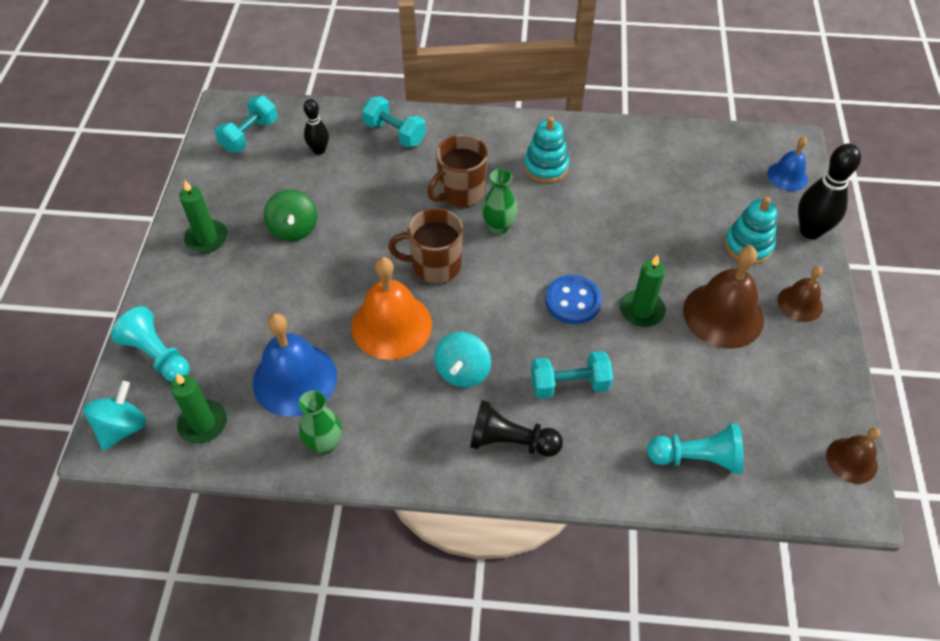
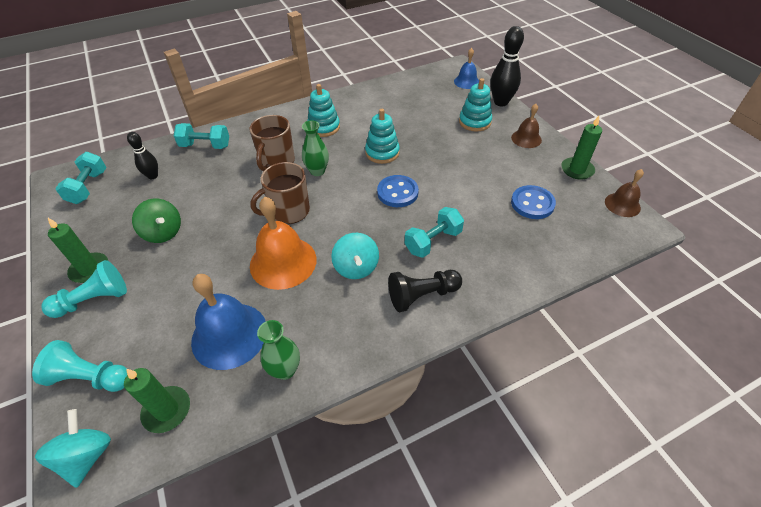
camera: 30 degrees left, 5 degrees down
green candle [620,254,666,327] -> green candle moved to [562,116,602,179]
turquoise pawn [647,424,744,474] -> turquoise pawn moved to [41,260,127,318]
brown bell [683,246,764,349] -> none
none -> turquoise stacking toy [365,109,400,164]
none -> blue button [511,185,556,219]

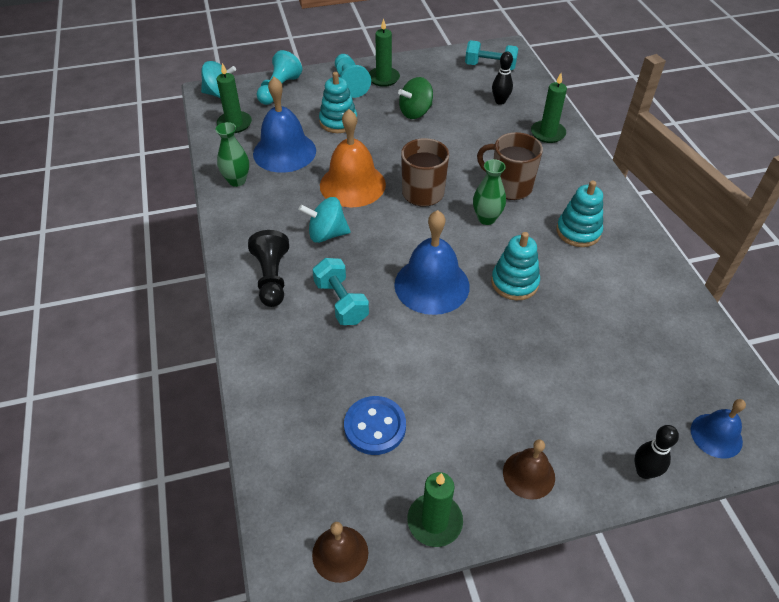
camera: 100 degrees right, 0 degrees up
turquoise dumbbell [174,123,229,149] -> green candle [531,73,567,143]
blue button [377,175,419,207] -> blue bell [394,210,470,315]
turquoise stacking toy [459,78,492,131] -> turquoise stacking toy moved to [319,72,358,133]
black bowling pin [490,26,524,106] -> black bowling pin [634,425,679,479], size x0.60

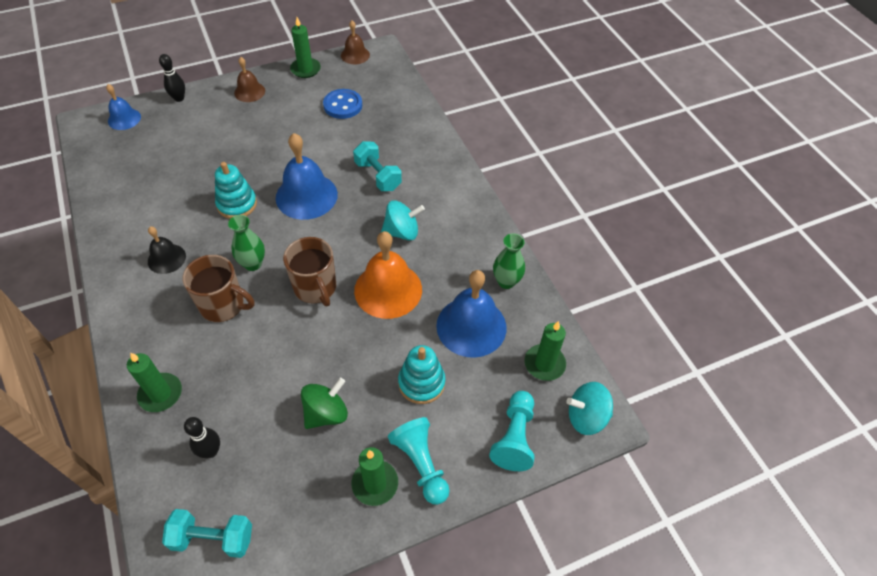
camera: 170 degrees right, 5 degrees up
black pawn [248,230,289,307] -> none
turquoise stacking toy [556,181,603,247] -> black bell [148,226,186,274]

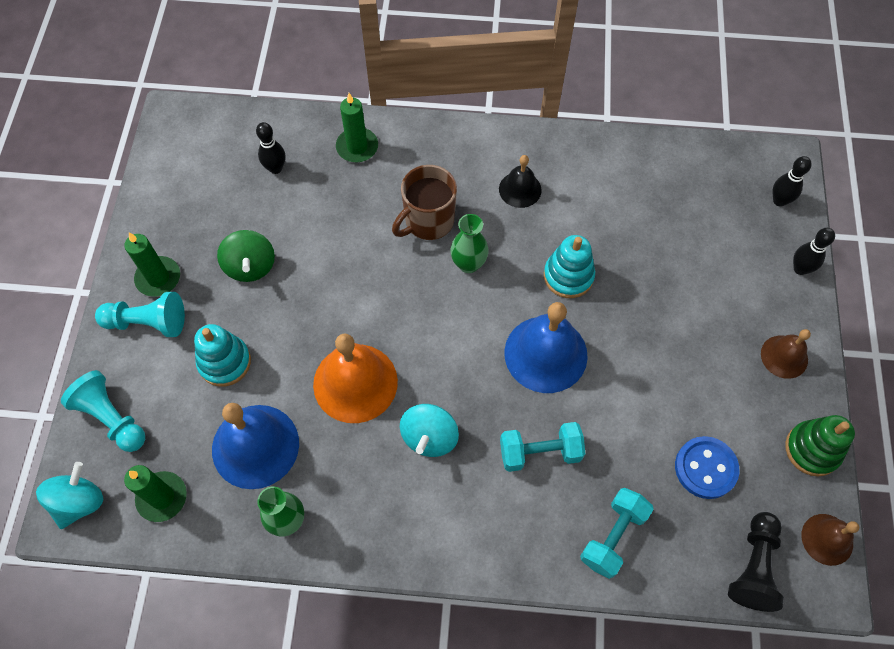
camera: 120 degrees right, 10 degrees up
blue bell [106,84,141,130] -> black bowling pin [772,156,812,207]
turquoise dumbbell [162,509,252,558] -> turquoise dumbbell moved to [580,488,654,579]
brown mug [283,237,336,306] -> none
green candle [290,17,321,78] -> green stacking toy [785,415,855,476]
none -> black pawn [728,512,784,612]

